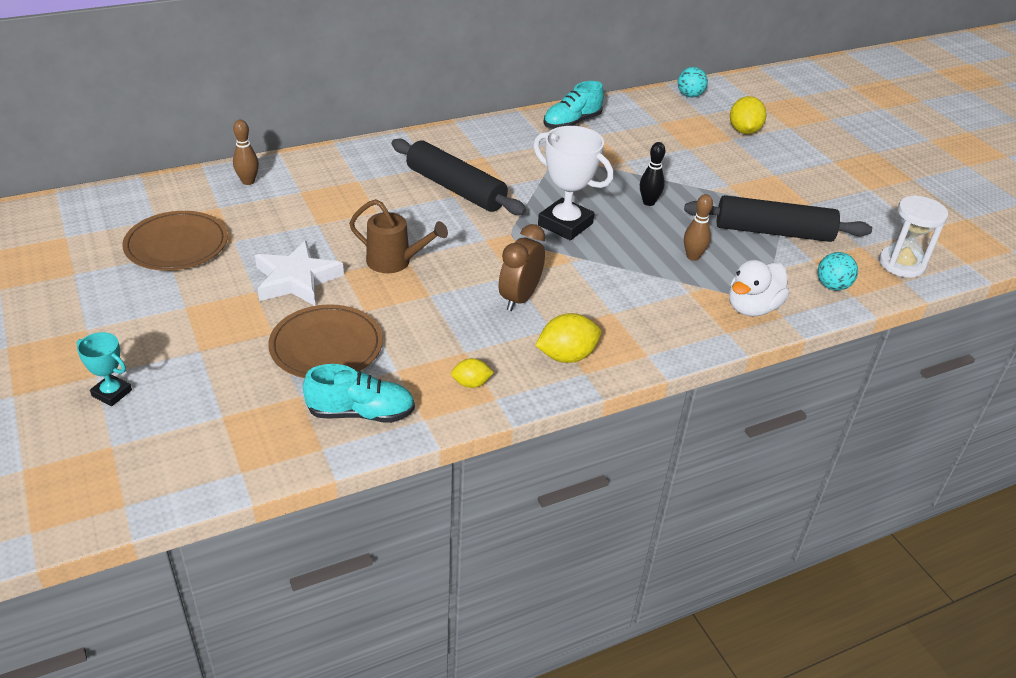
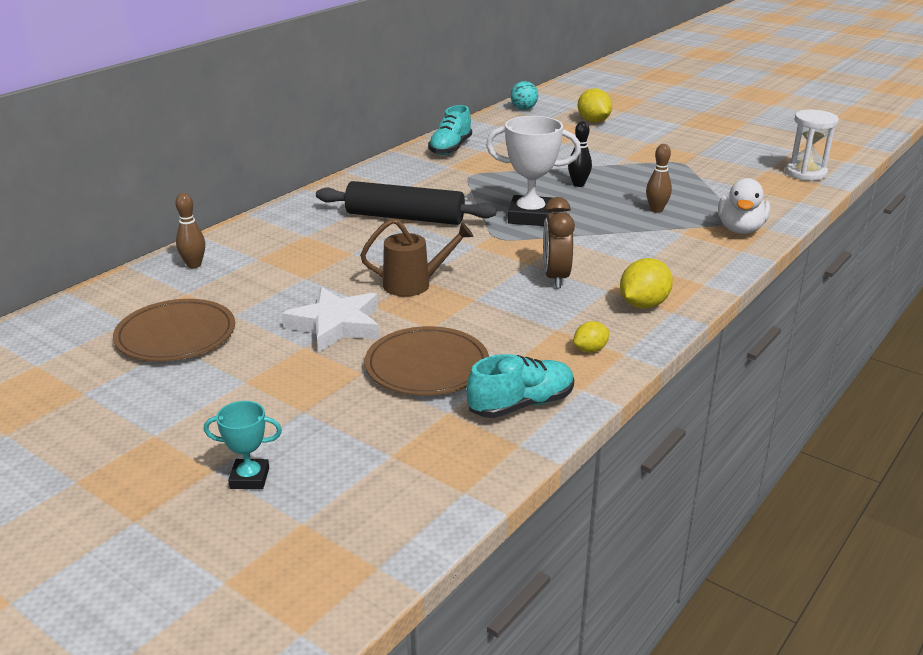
camera: 25 degrees left, 10 degrees down
black rolling pin [684,195,872,242] -> none
turquoise ball [818,252,858,291] -> none

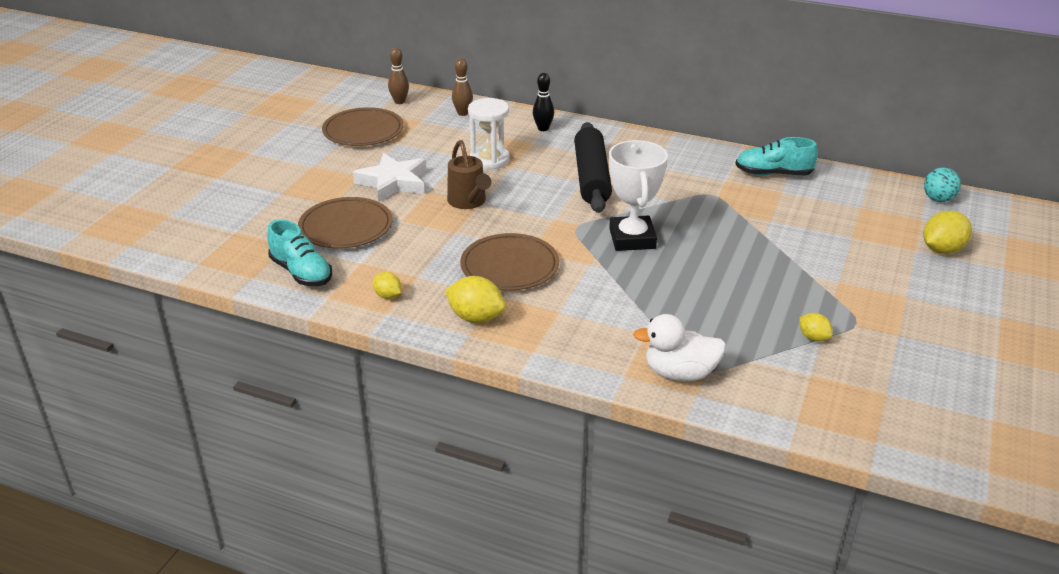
camera: 75 degrees right, 5 degrees up
turquoise trophy [204,401,282,489] -> none
brown clock [543,197,575,288] -> brown plate [460,233,559,291]
black bowling pin [568,121,592,187] -> black bowling pin moved to [533,73,554,131]
brown bowling pin [646,144,672,213] -> brown bowling pin moved to [388,48,409,104]
white hourglass [785,110,839,181] -> white hourglass moved to [468,98,510,169]
none -> yellow lemon [799,313,833,342]

